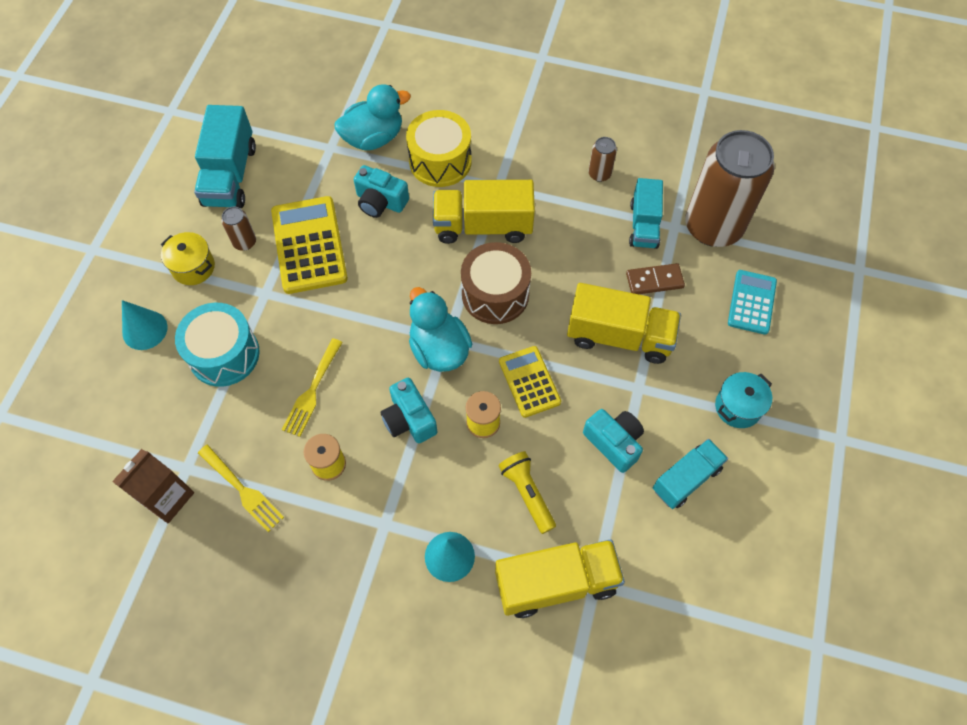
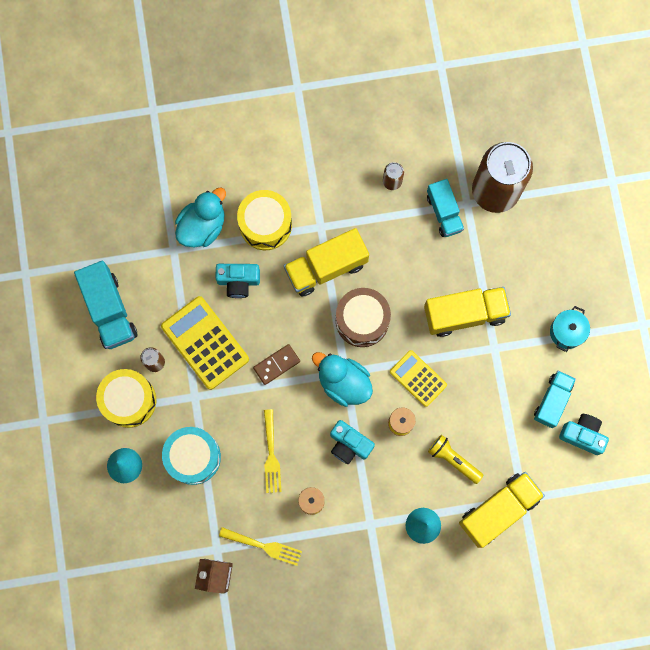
camera: 25 degrees left, 15 degrees up
yellow pot [161,232,215,285] -> yellow drum [96,369,156,428]
turquoise camera [583,409,644,473] -> turquoise camera moved to [559,414,609,455]
brown domino [626,263,685,294] -> brown domino moved to [253,344,300,385]
turquoise calculator [728,270,777,335] -> none

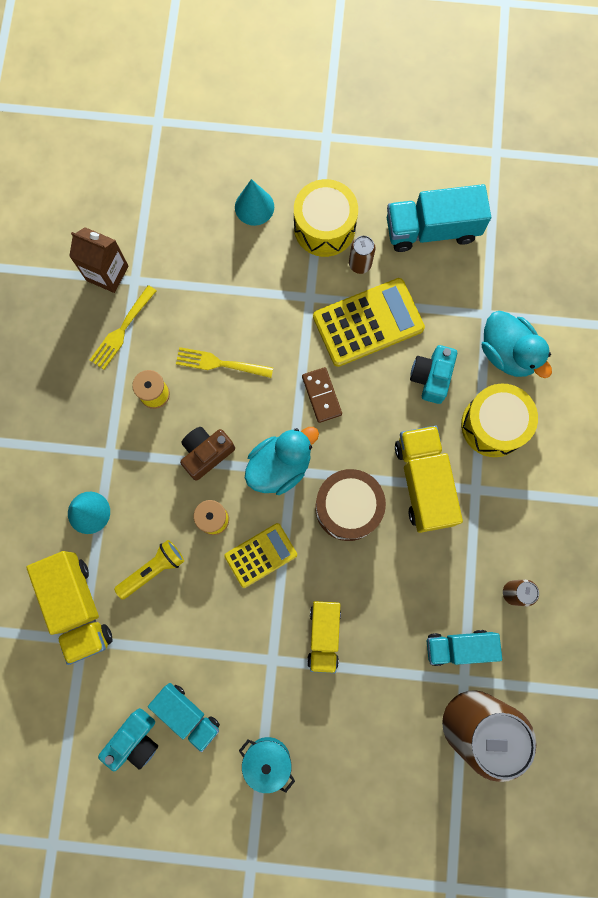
camera: 105 degrees right, 0 degrees up
turquoise drum [162,427,221,485] -> none
turquoise camera [330,420,375,464] -> brown camera [180,427,235,481]
yellow truck [424,287,511,337] -> yellow truck [307,601,341,673], size x0.66

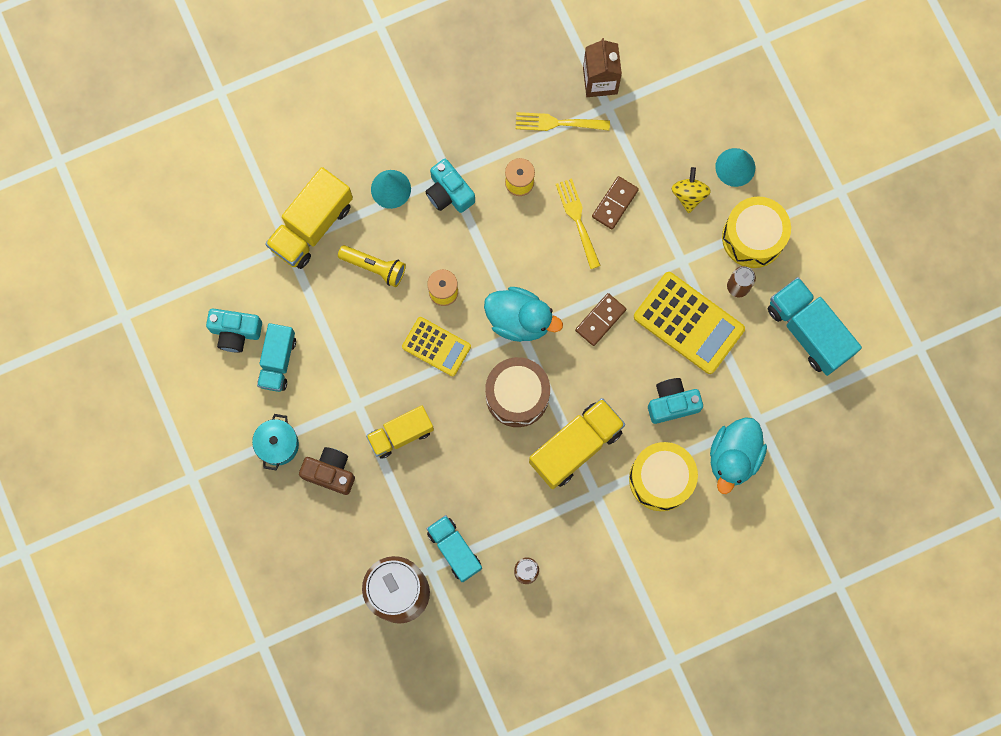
camera: 60 degrees right, 0 degrees up
brown camera [180,427,235,481] -> brown camera moved to [299,447,355,495]
none -> turquoise camera [425,159,475,213]
none -> brown domino [592,176,639,229]
none -> yellow spinning top [672,167,711,213]

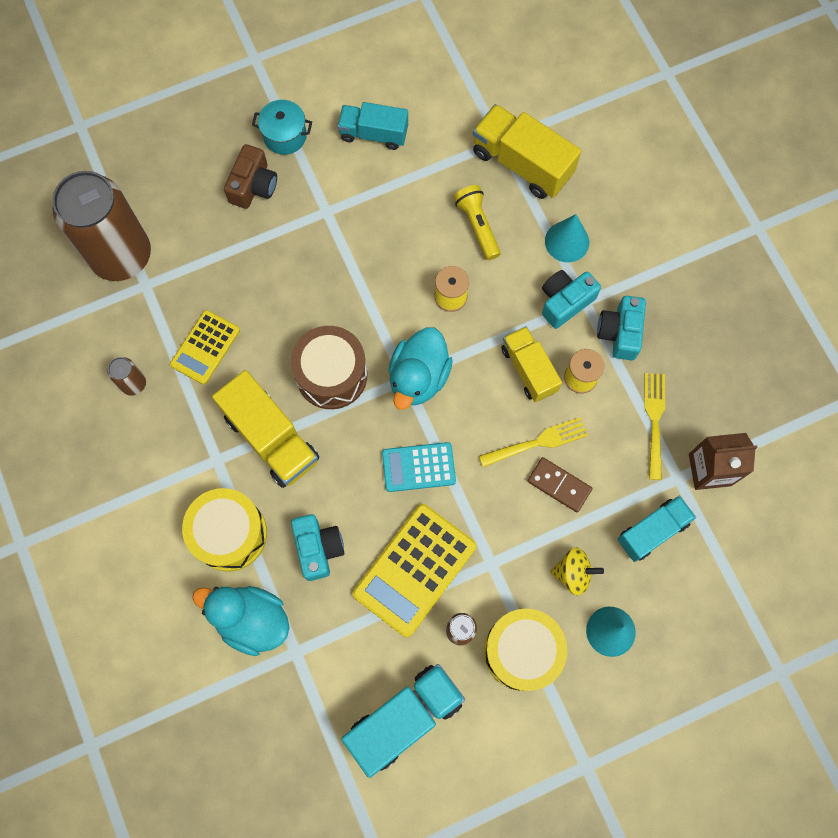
camera: 90 degrees right, 5 degrees down
turquoise camera [206,309,262,353] -> turquoise camera moved to [597,296,646,360]
yellow flashlight [338,245,406,287] -> yellow flashlight turned 135 degrees clockwise [453,185,501,260]
yellow truck [366,406,434,459] -> yellow truck moved to [501,326,562,402]
yellow calculator [402,317,471,376] -> yellow calculator moved to [170,310,240,385]
turquoise truck [426,515,482,582] -> turquoise truck moved to [617,496,696,562]
brown domino [575,293,626,346] -> turquoise calculator [382,442,456,492]

